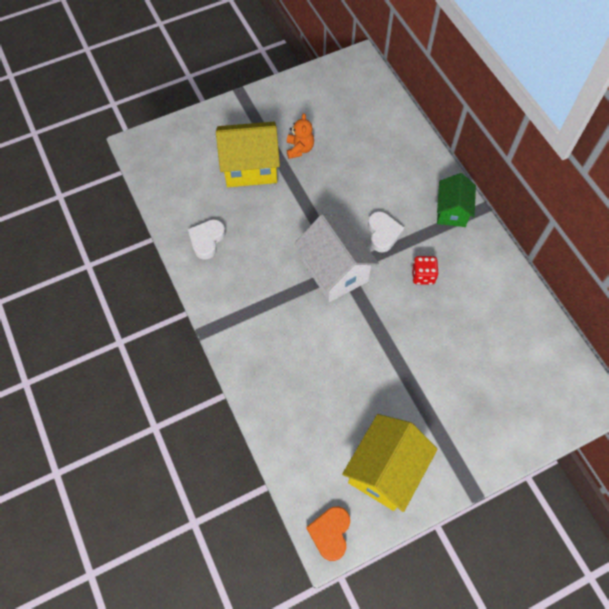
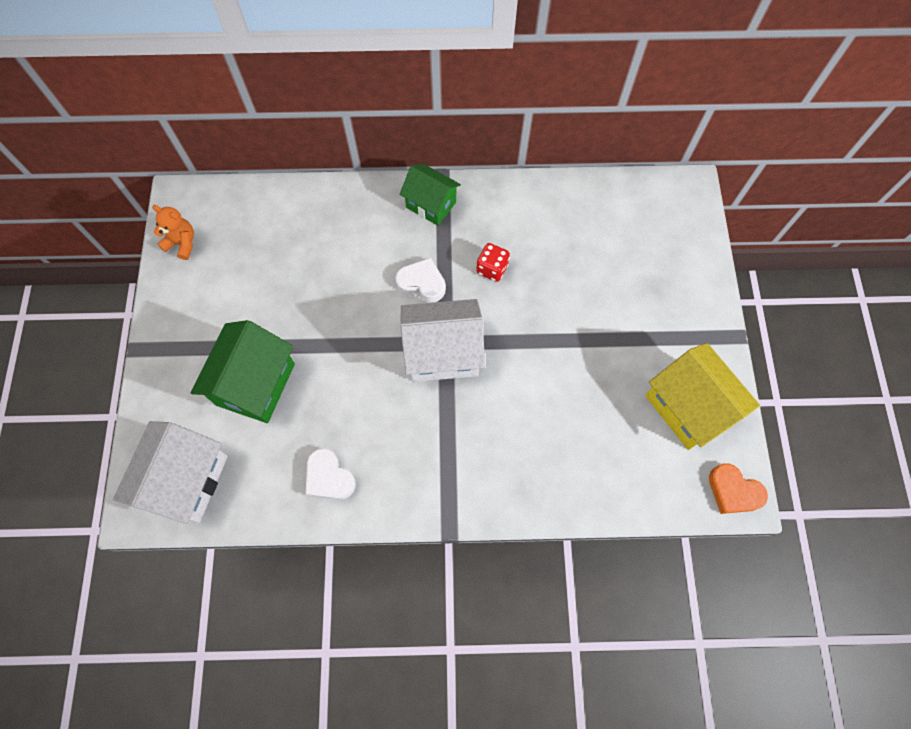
camera: 65 degrees left, 5 degrees up
yellow house [216,122,280,187] -> green house [191,320,295,423]
orange teddy bear [287,113,314,159] -> orange teddy bear moved to [152,205,194,260]
none -> white house [113,421,228,524]

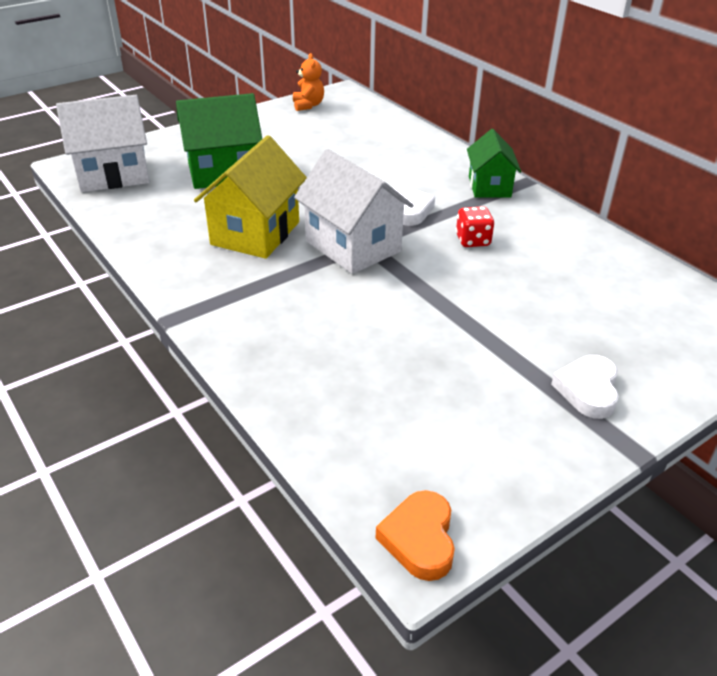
camera: 55 degrees right, 30 degrees down
white heart [306,448,356,500] -> white heart moved to [551,355,619,419]
yellow house [645,343,760,450] -> yellow house moved to [194,135,307,259]

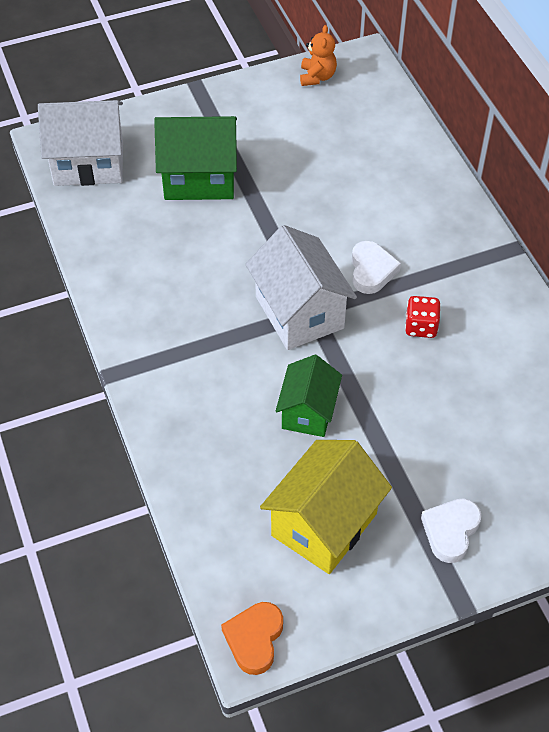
camera: 15 degrees right, 15 degrees up
yellow house [194,135,307,259] -> yellow house moved to [260,440,392,574]
green house [467,129,521,198] -> green house moved to [276,355,342,437]

